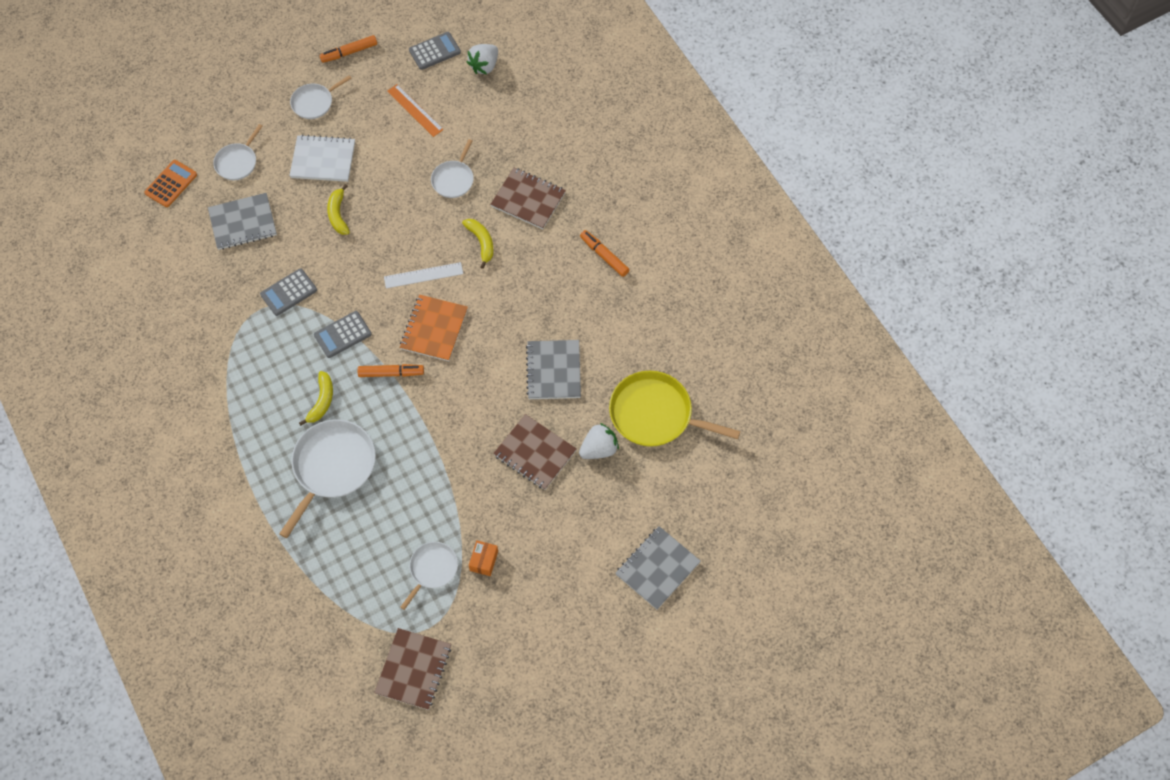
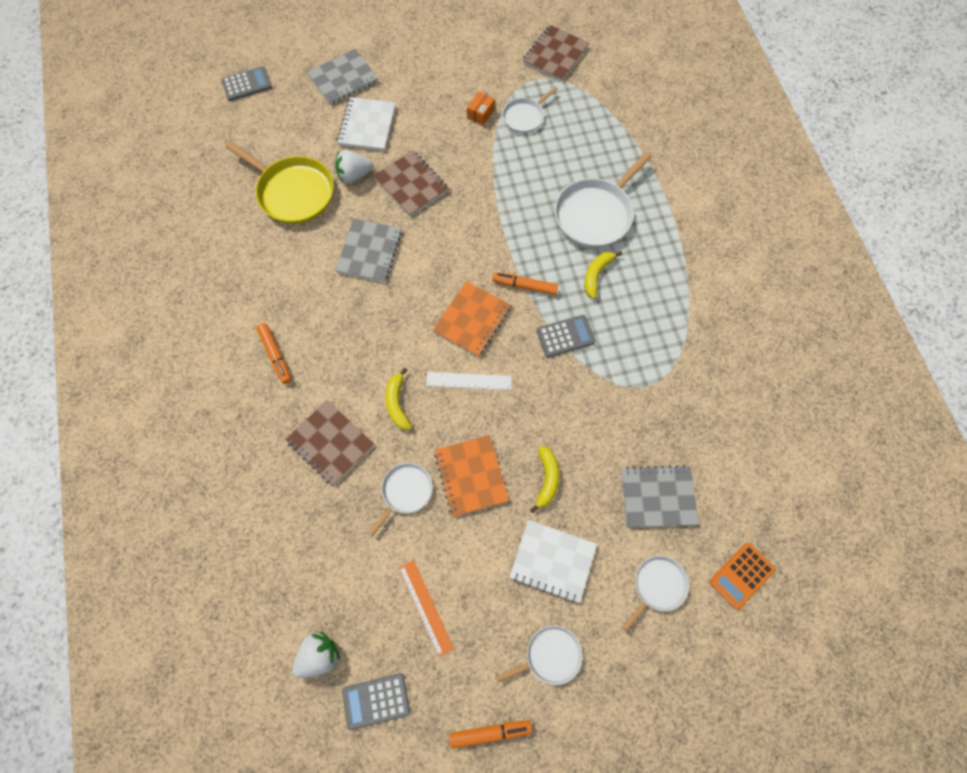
camera: 165 degrees left, 5 degrees up
grey calculator [260,268,317,316] -> grey calculator moved to [221,66,272,101]
none -> white notebook [337,97,396,151]
none -> orange notebook [434,435,509,517]

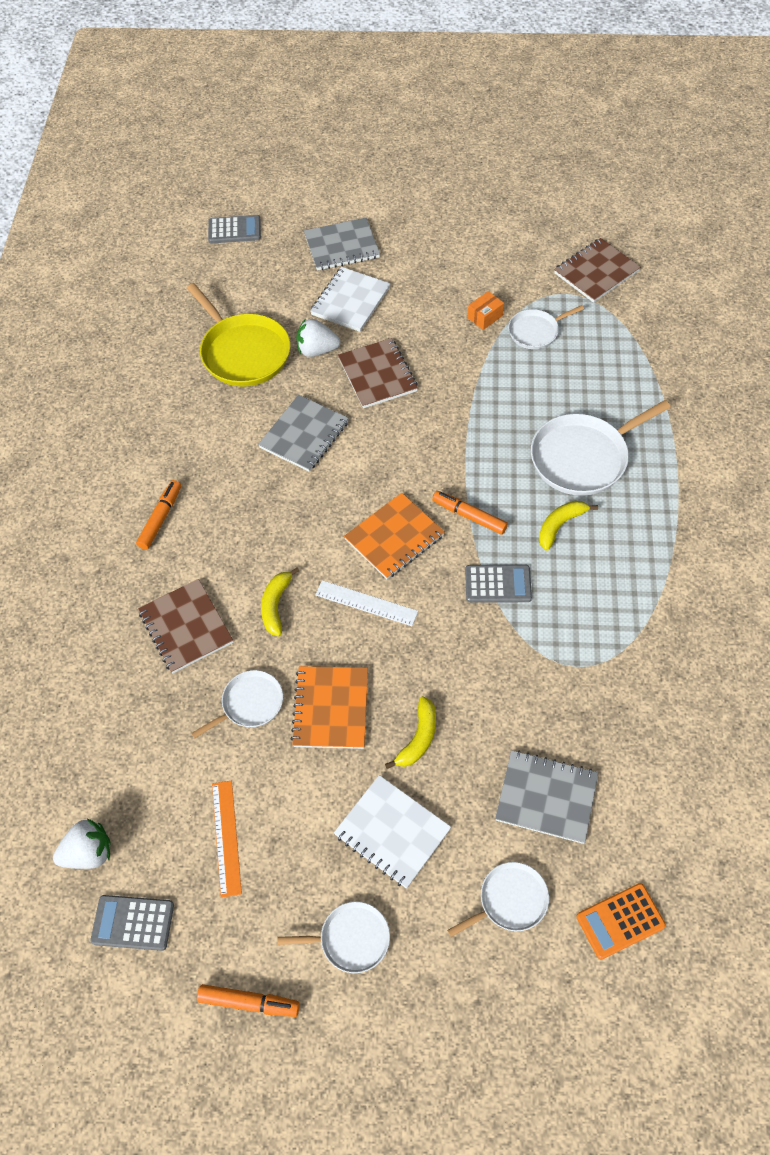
camera: 20 degrees right, 10 degrees down
orange marker [256,323,292,384] -> orange marker turned 150 degrees counterclockwise [136,480,181,550]

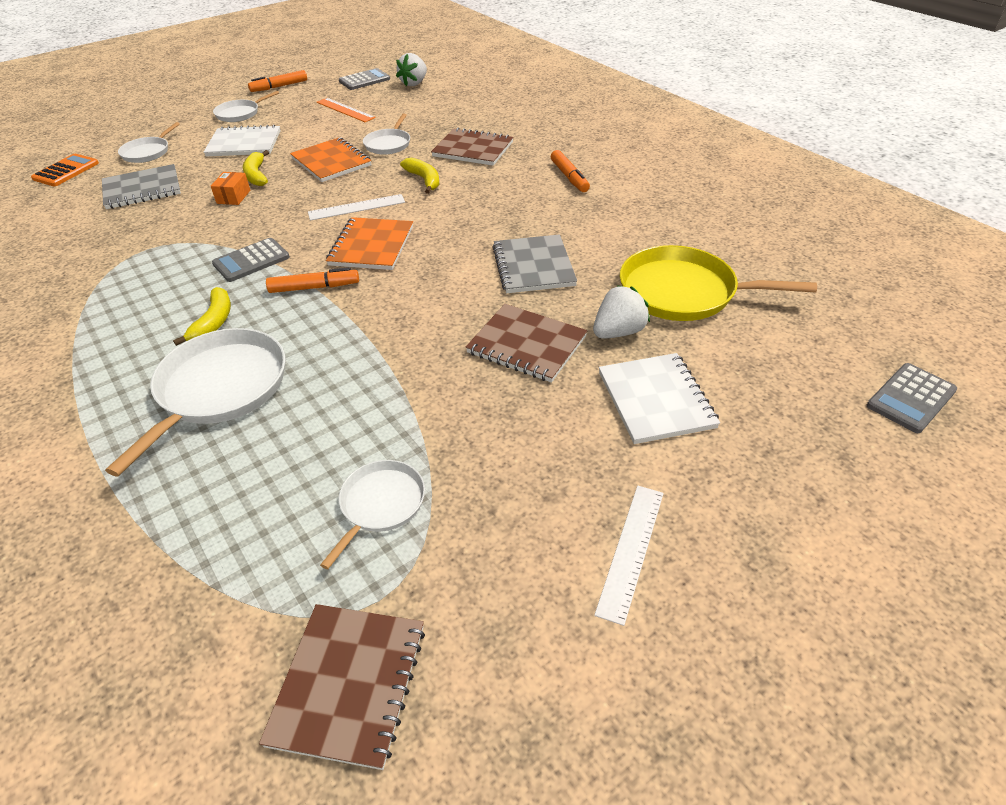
camera: 140 degrees right, 15 degrees down
grey notebook [304,218,380,271] -> none
orange box [468,291,504,330] -> orange box moved to [211,172,250,205]
none -> white ruler [594,486,664,626]

